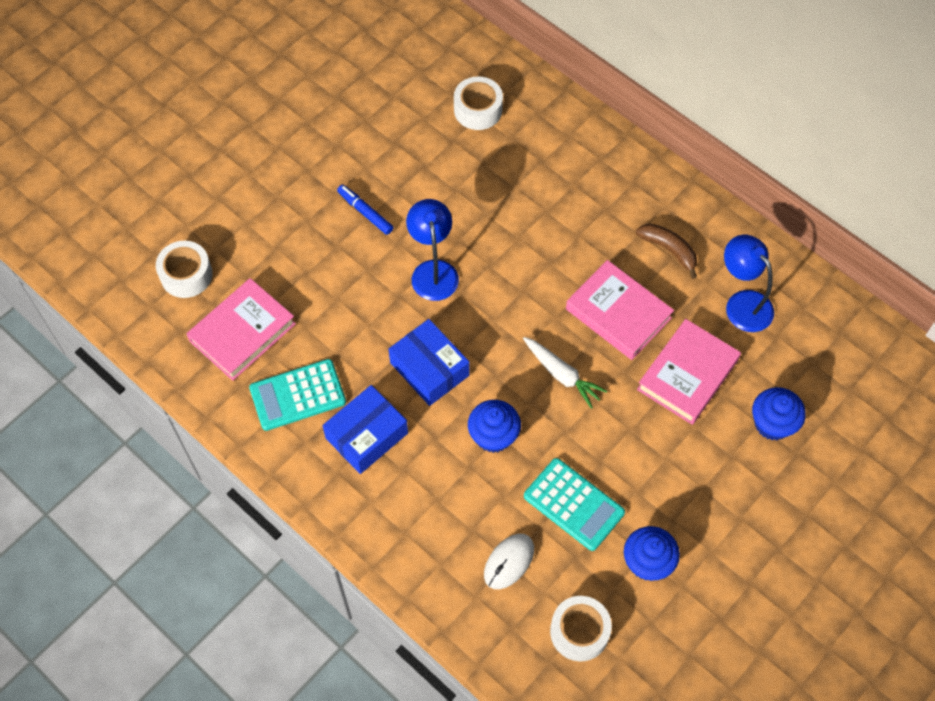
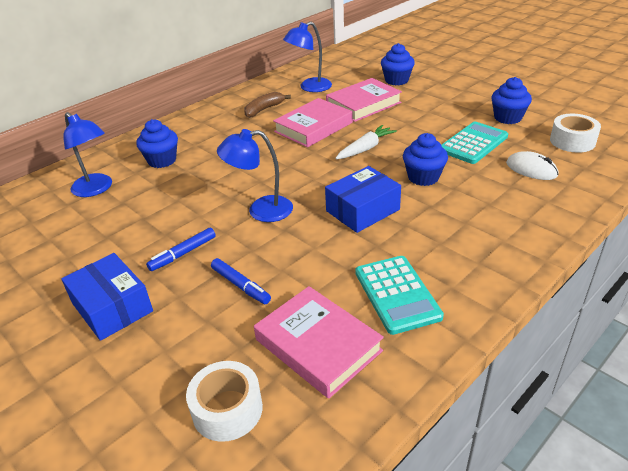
camera: 85 degrees left, 25 degrees down
blue box [322,385,408,474] -> blue box moved to [61,253,153,341]
white tape [454,76,503,130] -> blue lamp [63,112,112,197]
pink book [637,319,741,425] -> pink book turned 75 degrees counterclockwise [326,78,402,122]
none -> blue cupcake [136,119,178,168]
none -> blue marker [211,258,271,304]

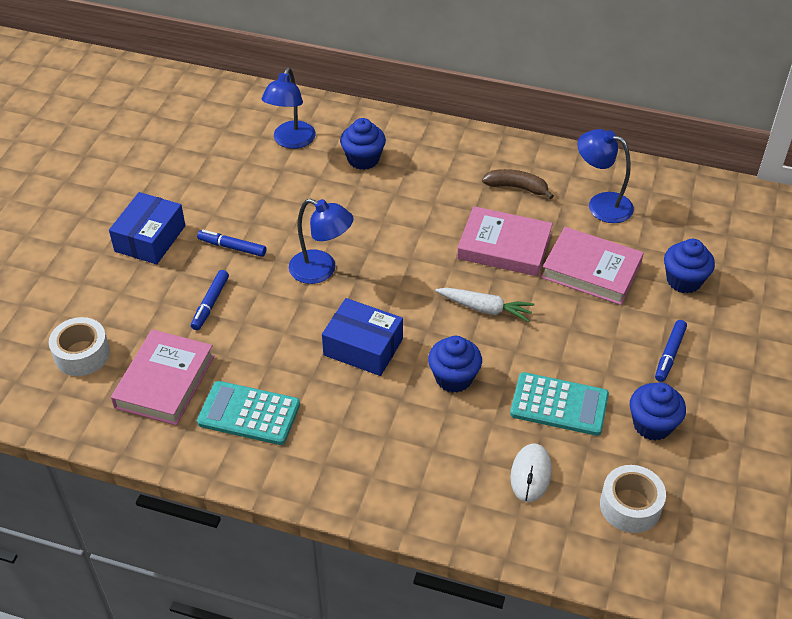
camera: 60 degrees right, 10 degrees up
blue lamp [217,129,293,222] -> blue lamp turned 150 degrees clockwise [289,199,354,284]
turquoise calculator [355,256,444,335] -> turquoise calculator turned 60 degrees clockwise [197,381,300,445]
none -> blue marker [655,320,687,382]

